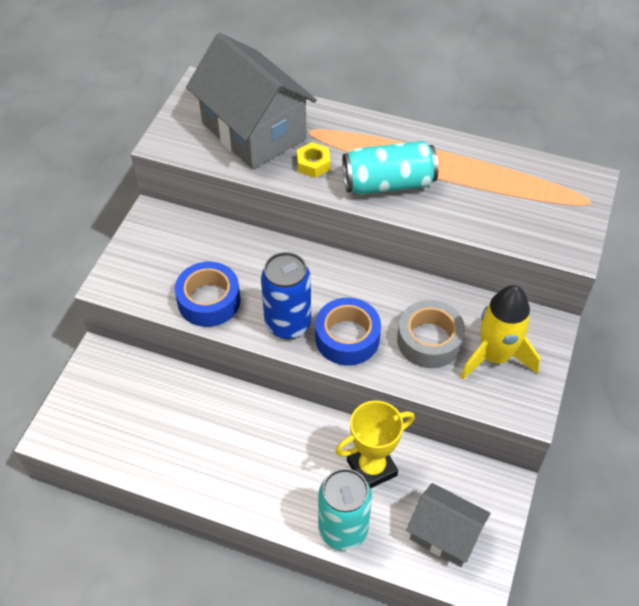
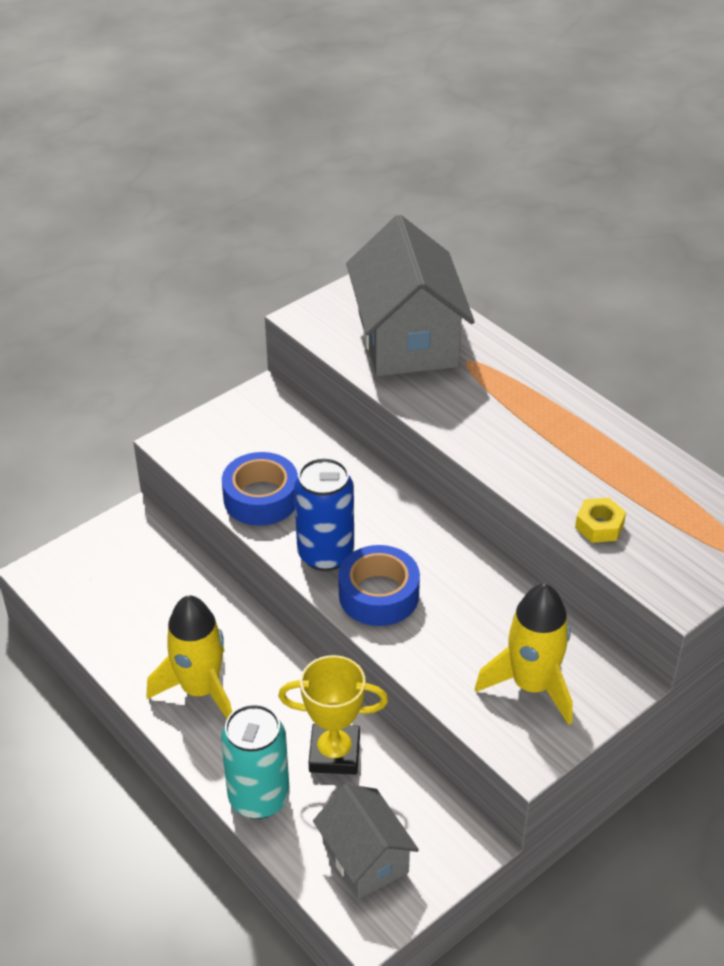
camera: 30 degrees right, 10 degrees down
yellow nut [297,142,330,178] -> yellow nut moved to [575,498,626,543]
turquoise can [342,141,438,195] -> none
grey tape [397,300,465,368] -> none
none -> yellow rocket [147,595,232,719]

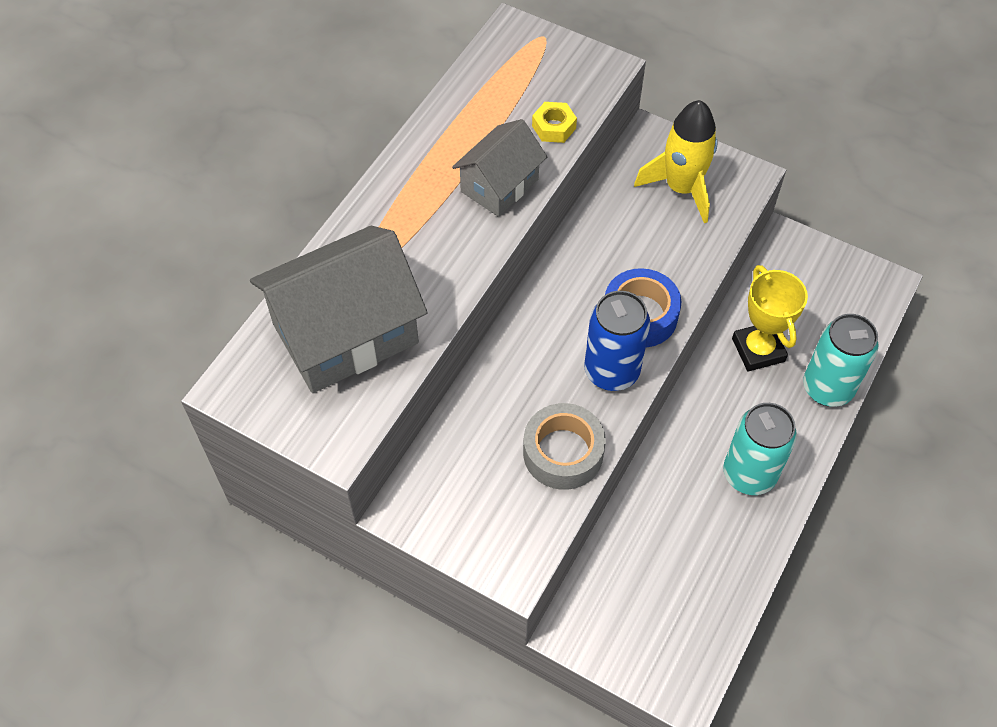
camera: 110 degrees left, 15 degrees up
yellow rocket [147,595,232,719] -> turquoise can [723,403,797,495]
blue tape [222,452,298,526] -> grey tape [523,403,606,490]
grey house [313,784,419,899] -> grey house moved to [452,119,547,217]

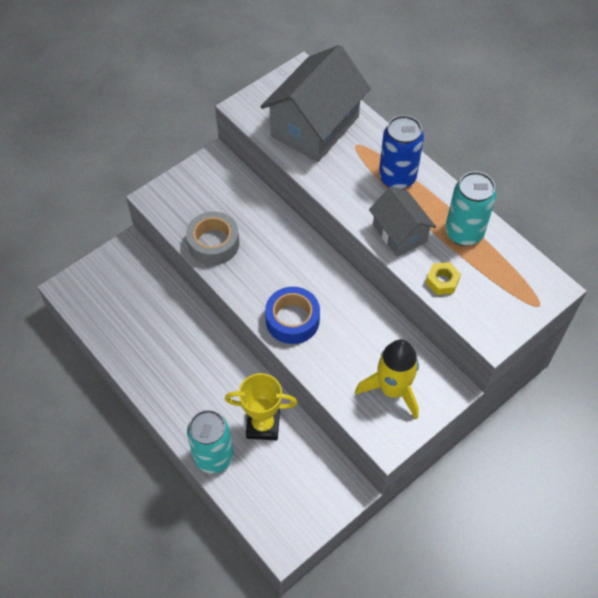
camera: 110 degrees right, 0 degrees up
grey house [250,226,428,393] -> grey house turned 45 degrees clockwise [260,45,371,162]
blue can [584,291,650,391] -> blue can moved to [379,115,424,189]
turquoise can [723,403,797,495] -> turquoise can moved to [445,171,496,246]

